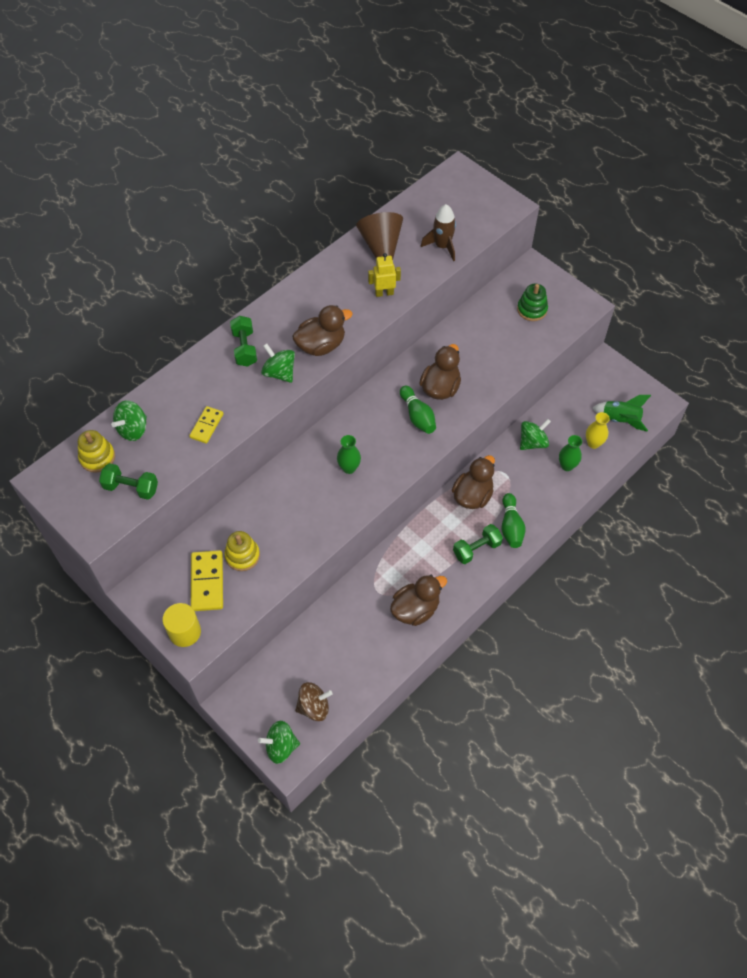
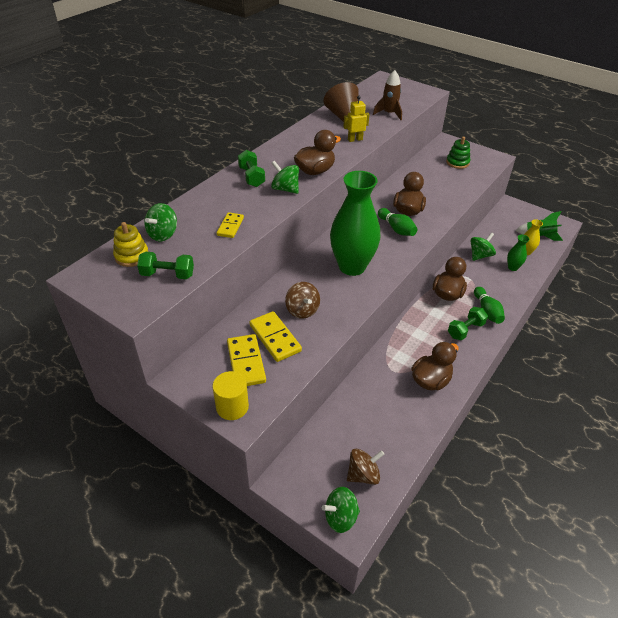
camera: 10 degrees left, 15 degrees down
yellow stacking toy [224,531,260,571] -> yellow domino [249,311,302,362]
green vase [337,435,361,474] -> green vase [330,171,380,276], size x2.33
none -> brown spinning top [285,282,320,319]

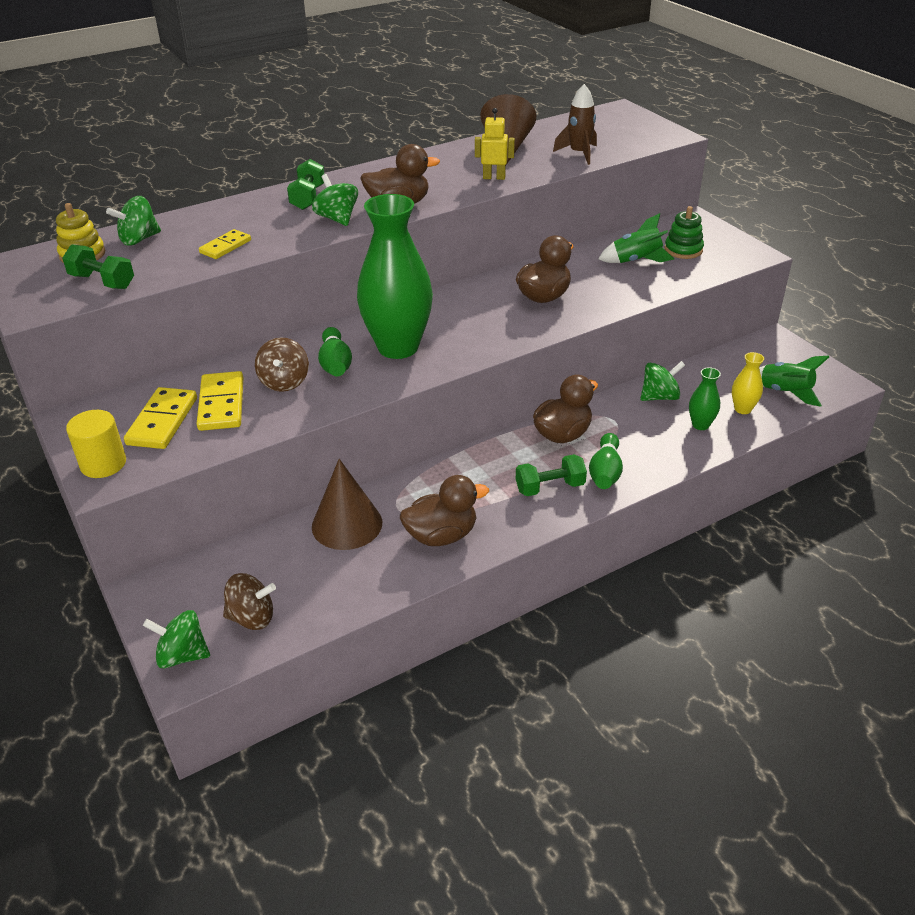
camera: 25 degrees right, 5 degrees down
green bowling pin [378,208,418,236] -> green bowling pin moved to [318,327,352,376]
none -> brown cone [312,459,382,550]
none -> green rocket [598,213,674,263]

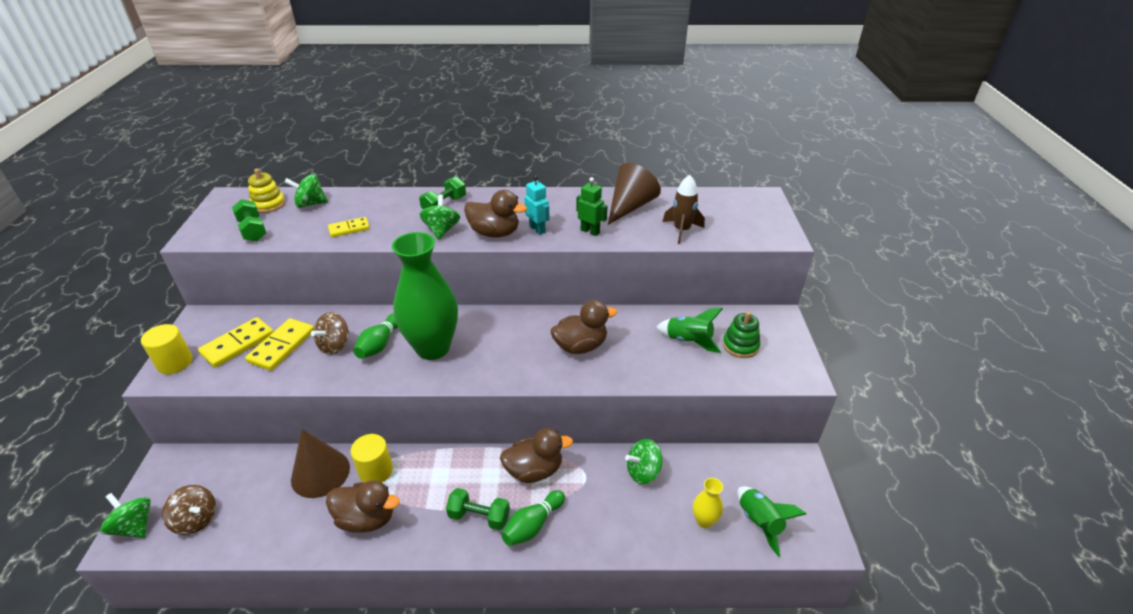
camera: 30 degrees right, 0 degrees up
yellow robot [475,108,515,180] -> green robot [576,177,608,236]
green spinning top [640,361,685,401] -> green spinning top turned 150 degrees clockwise [625,439,662,484]
green vase [689,368,721,430] -> none
none -> yellow cylinder [350,434,393,482]
none -> turquoise robot [524,175,550,235]

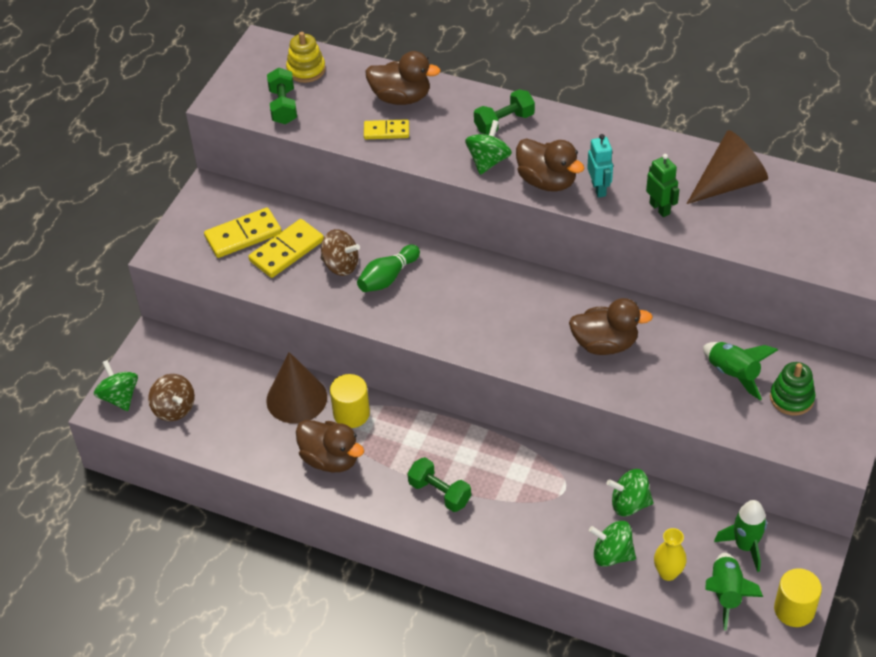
camera: 25 degrees right, 10 degrees up
yellow cylinder [141,324,193,374] -> yellow cylinder moved to [774,568,822,627]
green spinning top [284,174,328,208] -> green spinning top moved to [589,521,636,567]
brown spinning top [311,312,349,354] -> brown spinning top turned 120 degrees counterclockwise [321,229,360,276]
green vase [392,232,458,360] -> none
brown duck [500,428,573,483] -> brown duck moved to [365,51,441,105]
green bowling pin [501,490,565,546] -> none
brown rocket [663,175,705,244] -> none
none -> green rocket [714,500,767,572]

